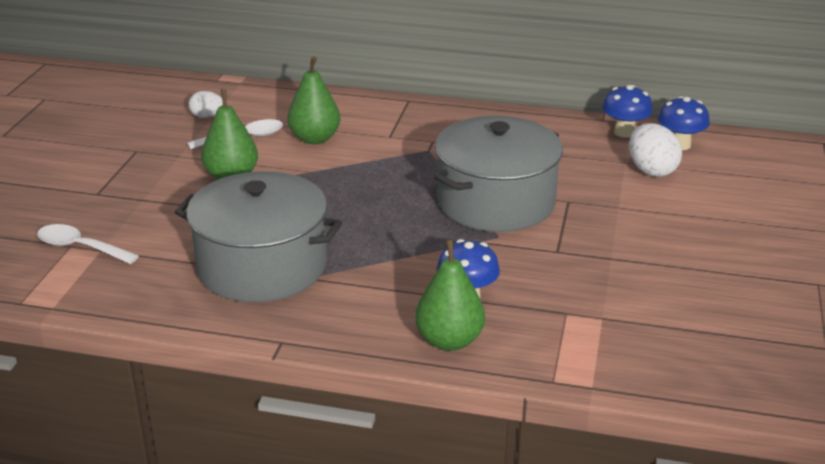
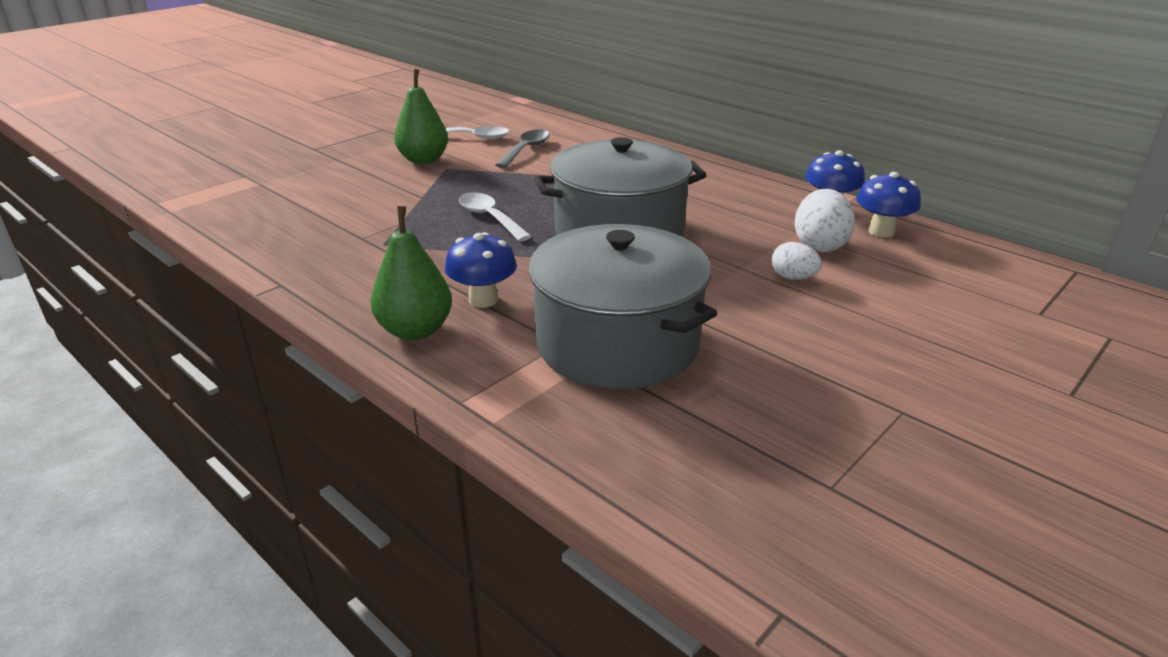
camera: 30 degrees right, 0 degrees up
white spoon [37,224,139,264] -> white spoon moved to [459,192,532,242]
grey pot [175,171,342,302] -> grey pot moved to [529,224,717,389]
white egg [188,91,223,118] -> white egg moved to [772,242,822,280]
green pear [287,57,340,144] -> grey spoon [495,129,550,168]

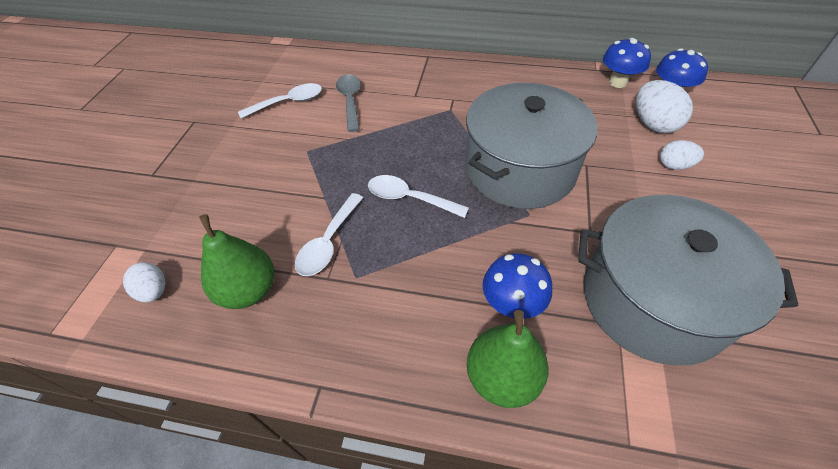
camera: 30 degrees left, 20 degrees up
green pear [394,69,448,164] -> green pear moved to [199,214,274,309]
none -> white egg [123,262,165,303]
none -> white spoon [295,193,363,276]

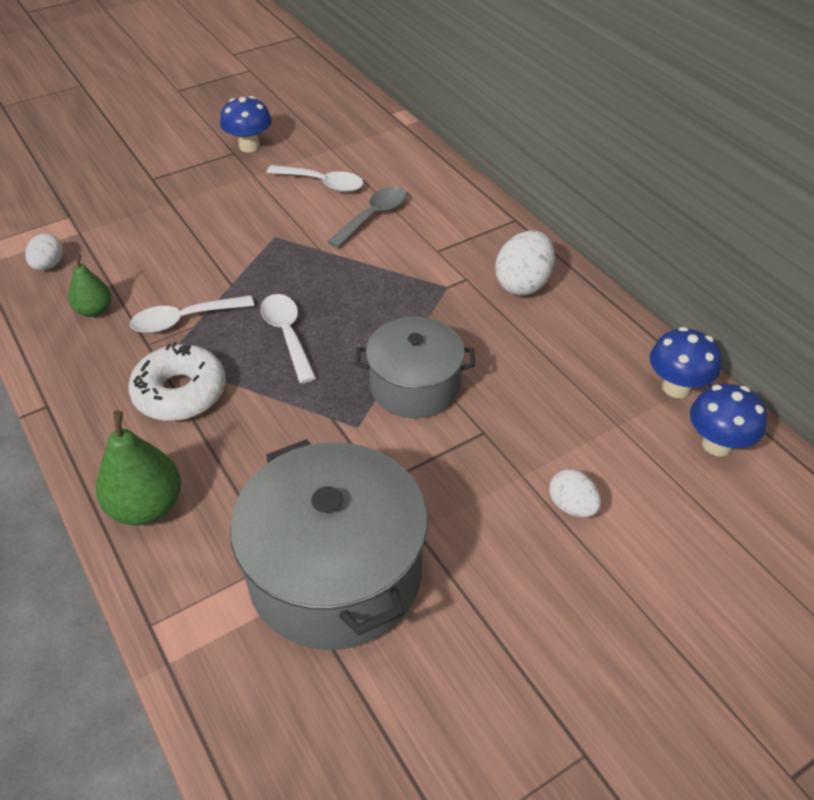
camera: 45 degrees right, 5 degrees down
green pear [199,214,274,309] -> green pear [68,254,111,317], size x0.62
grey pot [466,83,597,209] -> grey pot [355,317,475,418], size x0.63
blue mushroom [482,253,552,319] -> blue mushroom moved to [220,96,272,152]
white egg [636,80,693,133] -> white egg moved to [495,230,555,295]
none -> white donut [128,342,226,421]

